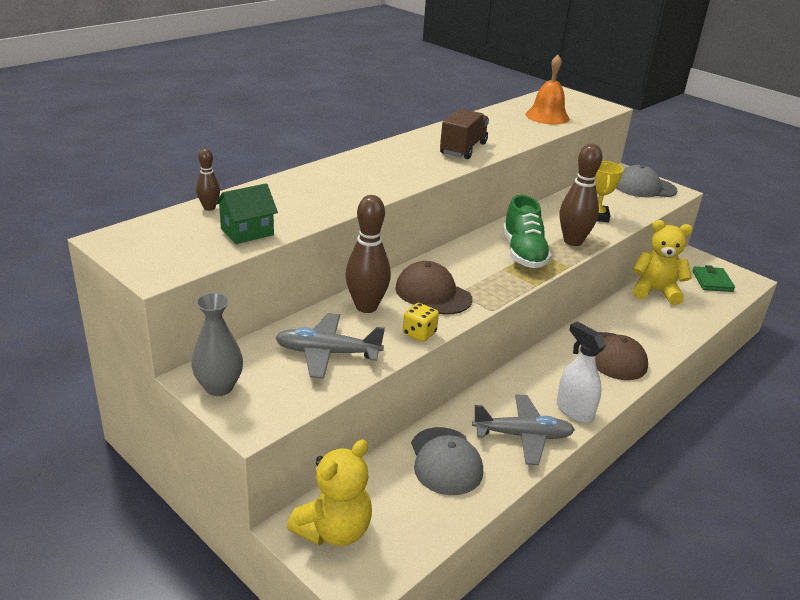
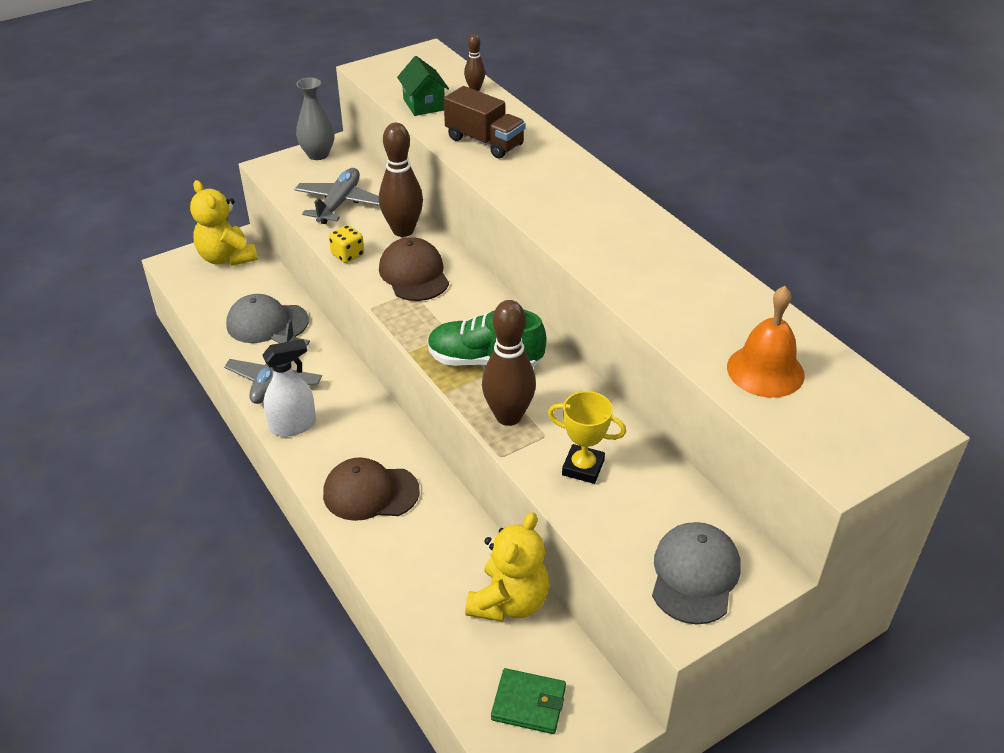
camera: 105 degrees right, 10 degrees up
brown cap [395,261,472,315] -> brown cap turned 75 degrees counterclockwise [379,237,449,301]
brown truck [440,109,489,159] -> brown truck moved to [444,86,526,158]

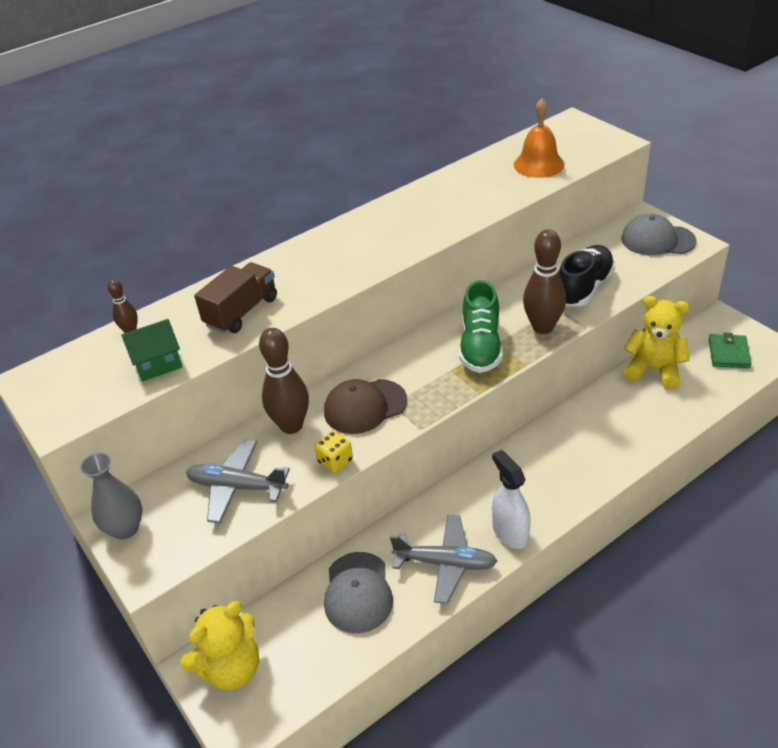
camera: 90 degrees left, 0 degrees up
brown cap [323,457,420,521] -> none
yellow trophy [548,391,626,484] -> black shoe [559,245,615,306]

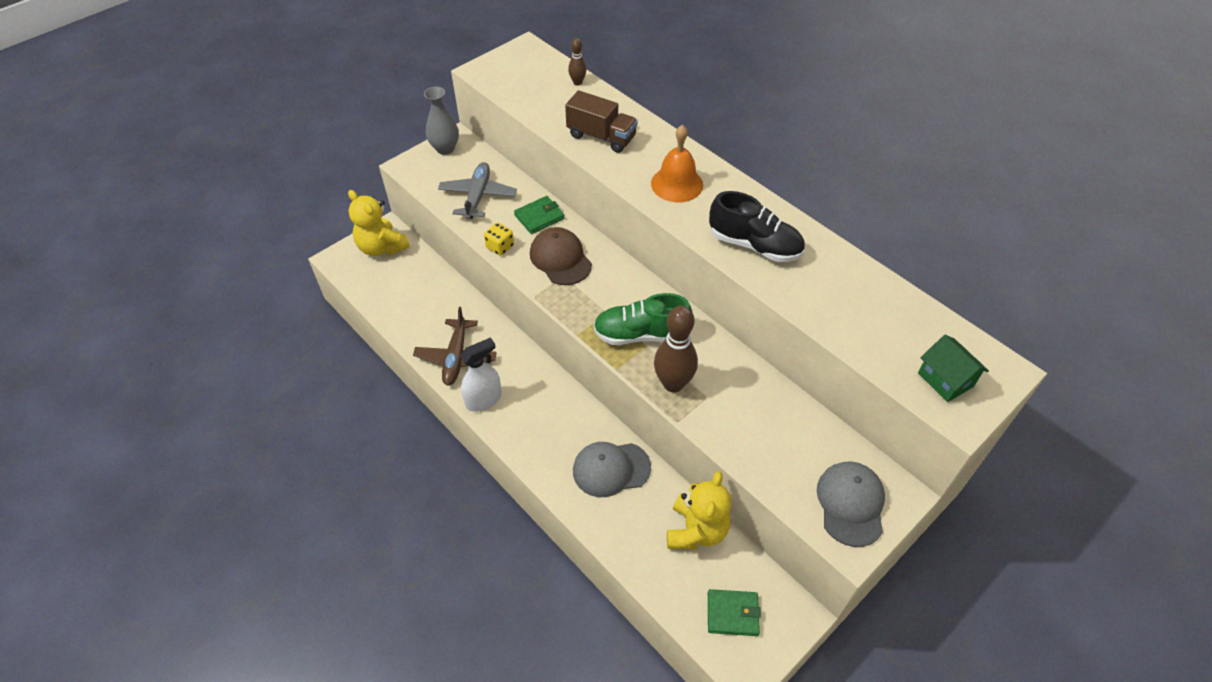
camera: 80 degrees right, 10 degrees up
green house [121,319,182,382] -> green house moved to [918,335,989,402]
brown bowling pin [259,328,309,434] -> green wallet [514,196,564,234]
grey cap [324,552,393,633] -> grey cap moved to [573,442,651,497]
grey plane [390,515,498,604] -> brown plane [413,307,497,386]
orange bell [514,98,565,178] -> orange bell moved to [651,125,703,202]
black shoe [559,245,615,306] -> black shoe moved to [709,191,805,262]

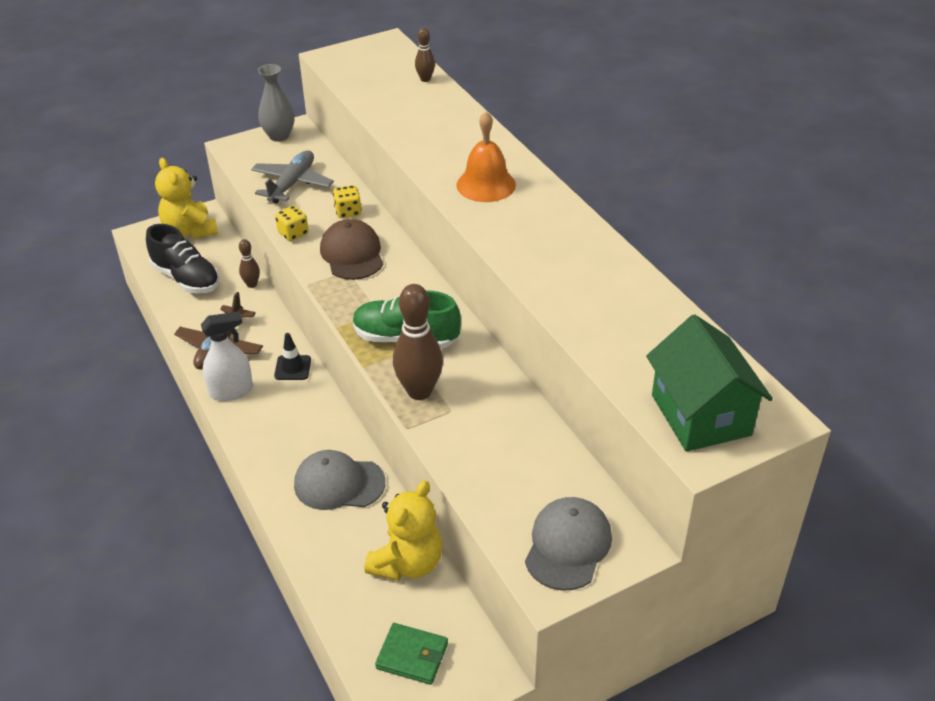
camera: 15 degrees right, 10 degrees down
green wallet [514,196,564,234] -> yellow dice [333,185,362,218]
brown truck [565,90,638,153] -> none
black shoe [709,191,805,262] -> black shoe moved to [146,224,220,294]
green house [918,335,989,402] -> green house [646,314,773,452], size x1.65
none -> brown bowling pin [239,239,260,288]
none -> black traffic cone [274,333,311,380]

